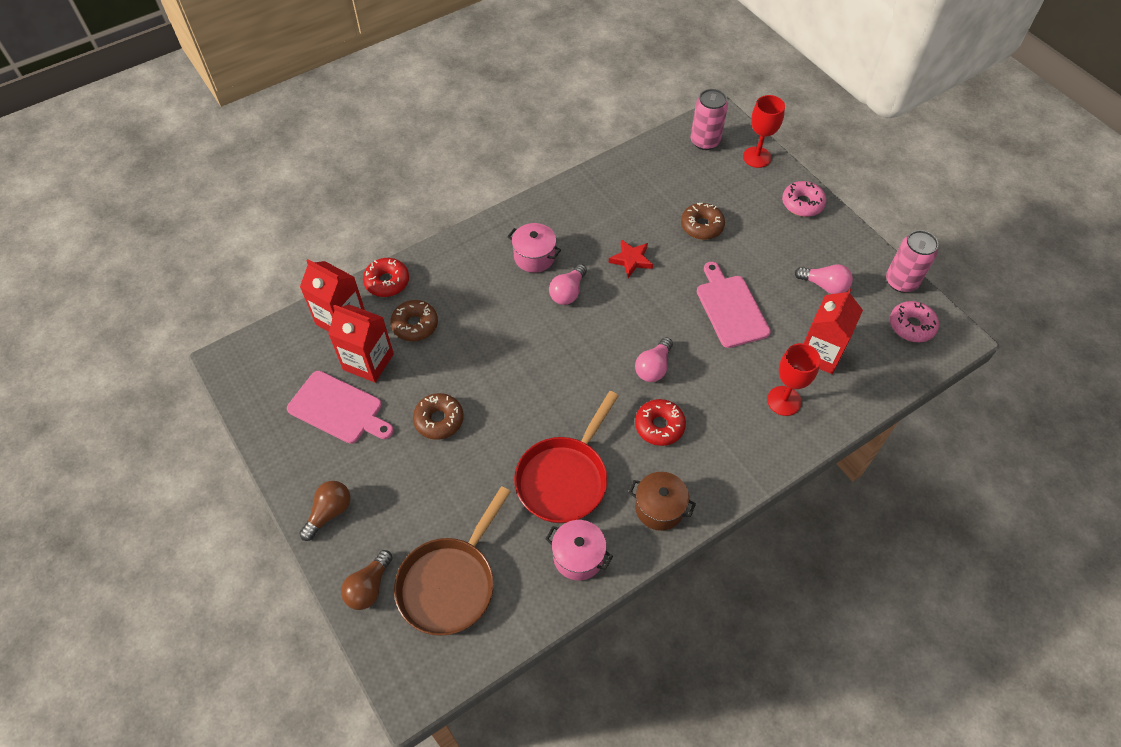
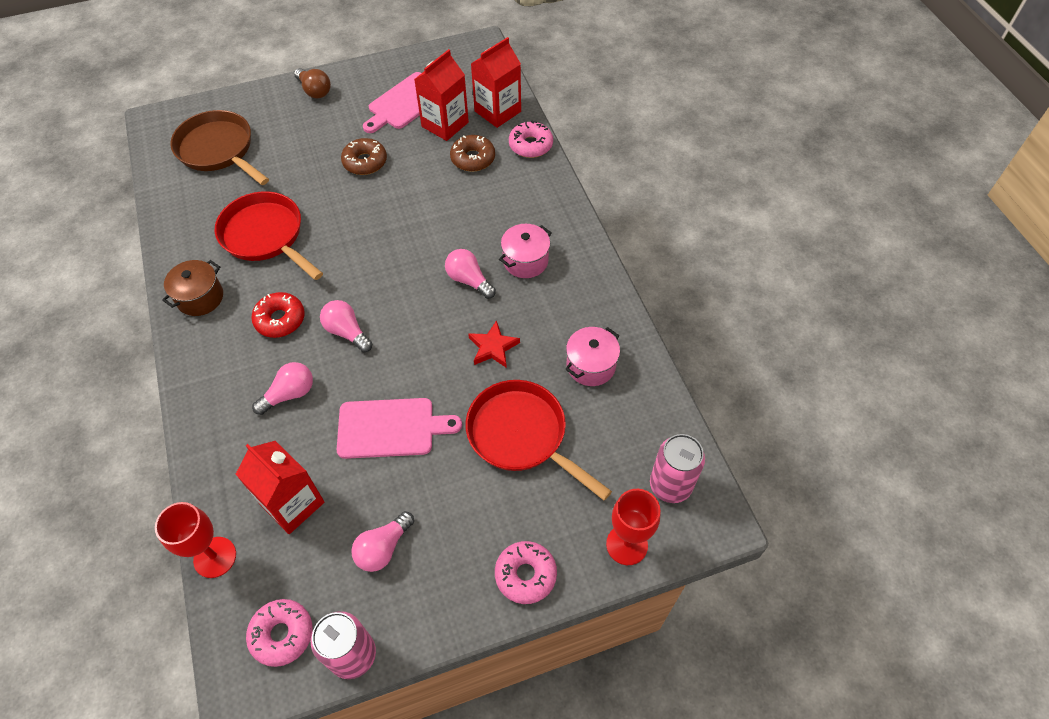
camera: 105 degrees right, 0 degrees up
brown light bulb [341,550,393,610] -> none
red donut [363,258,409,297] -> pink donut [509,121,553,158]
pink pot [546,520,613,581] -> pink pot moved to [565,327,620,386]
brown donut [681,203,725,240] -> red pan [466,380,612,501]
red goblet [767,343,821,416] -> red goblet moved to [155,502,236,578]
none -> pink light bulb [252,362,313,415]

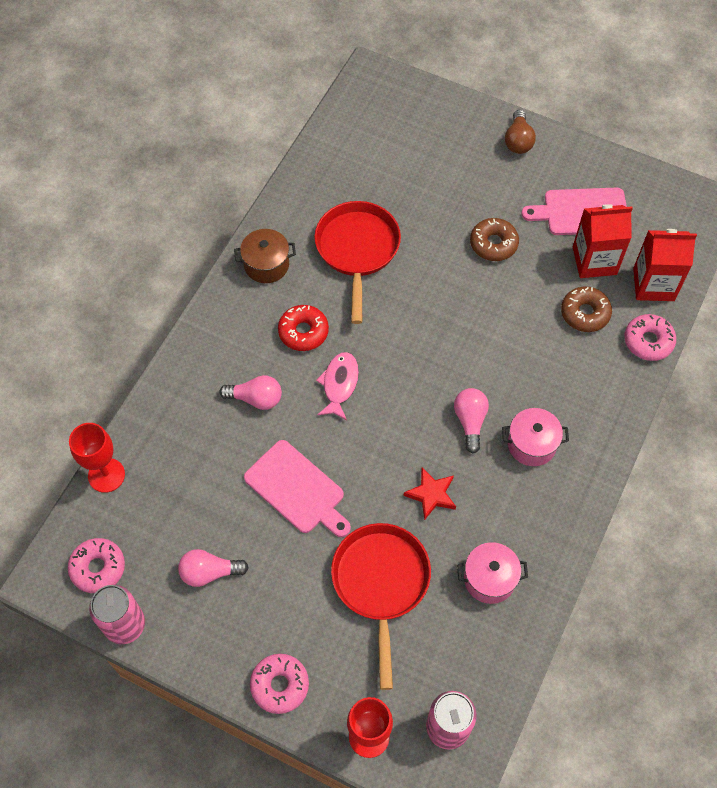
camera: 45 degrees right, 5 degrees up
brown pan [170,110,269,185] -> none
red carton [236,441,324,534] -> none
pink light bulb [320,300,372,352] -> pink fish [316,352,359,420]

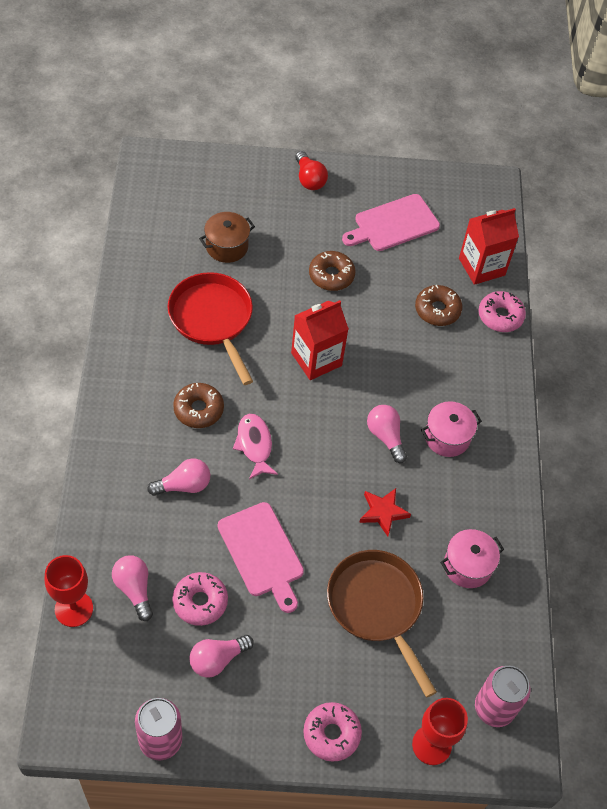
camera: 30 degrees left, 5 degrees down
pink donut [68,538,125,593] -> pink donut moved to [172,572,228,626]
brown pot [234,229,296,283] -> brown pot moved to [199,212,255,263]
pink cutting board [244,440,351,537] -> pink cutting board turned 45 degrees clockwise [218,502,304,613]
red donut [278,305,329,351] -> brown donut [173,383,224,428]
red pan [331,523,431,690] -> brown pan [327,550,437,697]
brown light bulb [505,110,536,154] -> red light bulb [295,151,328,190]
red carton [573,204,633,278] -> red carton moved to [291,300,349,380]
none -> pink light bulb [112,556,153,621]

